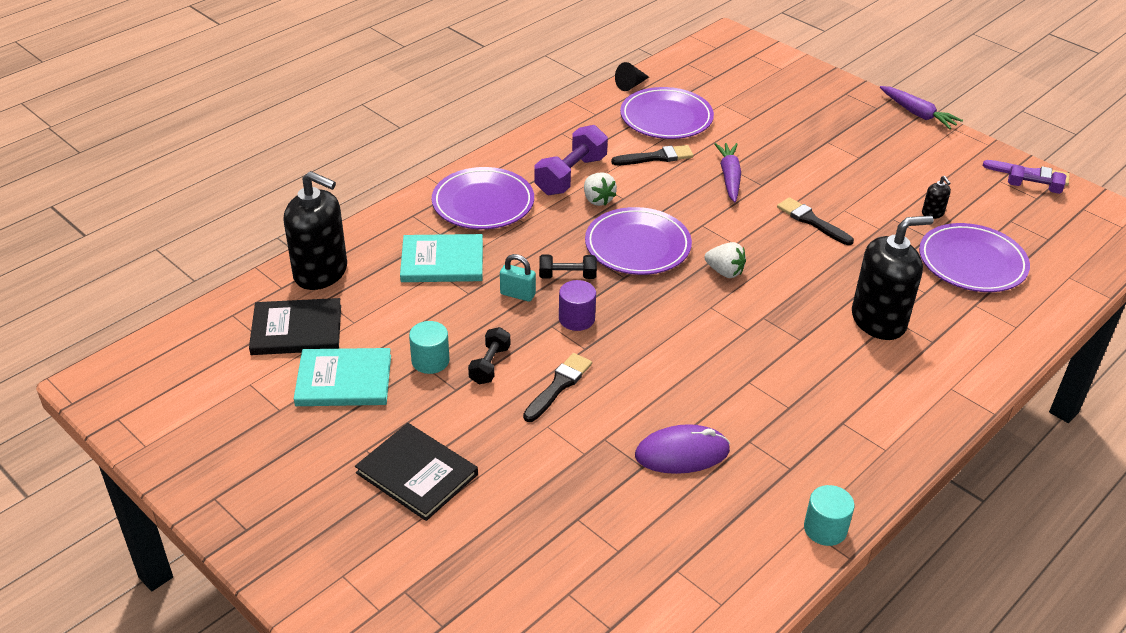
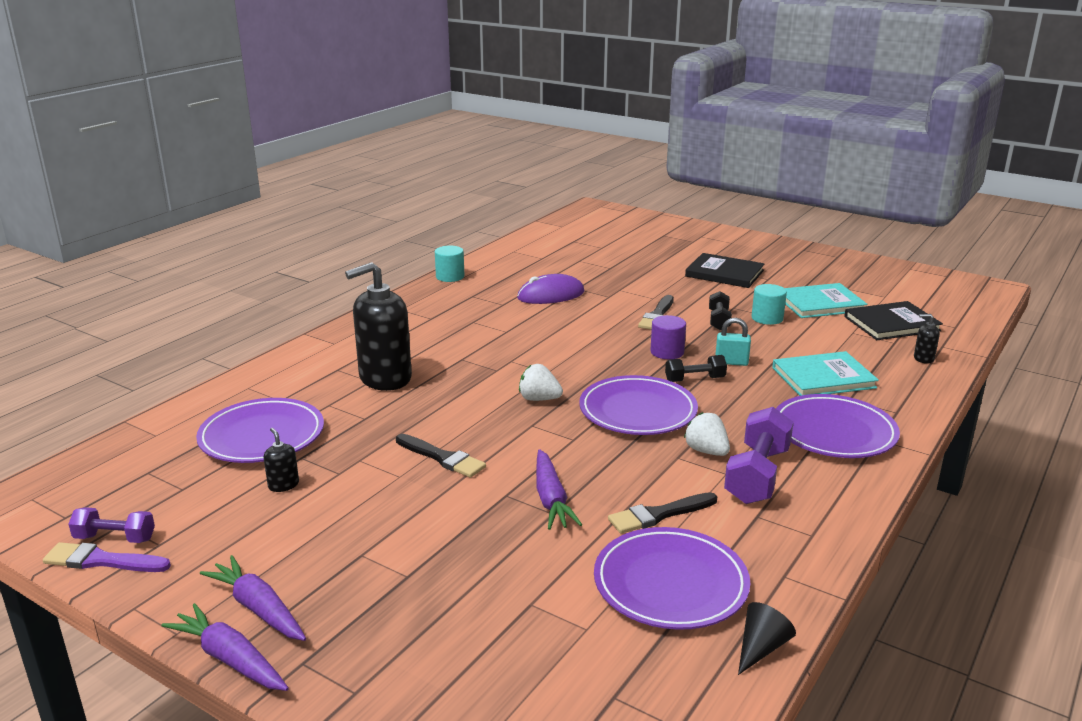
camera: 170 degrees right, 15 degrees down
black soap dispenser [284,171,347,290] -> black soap dispenser [914,314,940,364], size x0.41
none -> purple carrot [200,555,306,641]

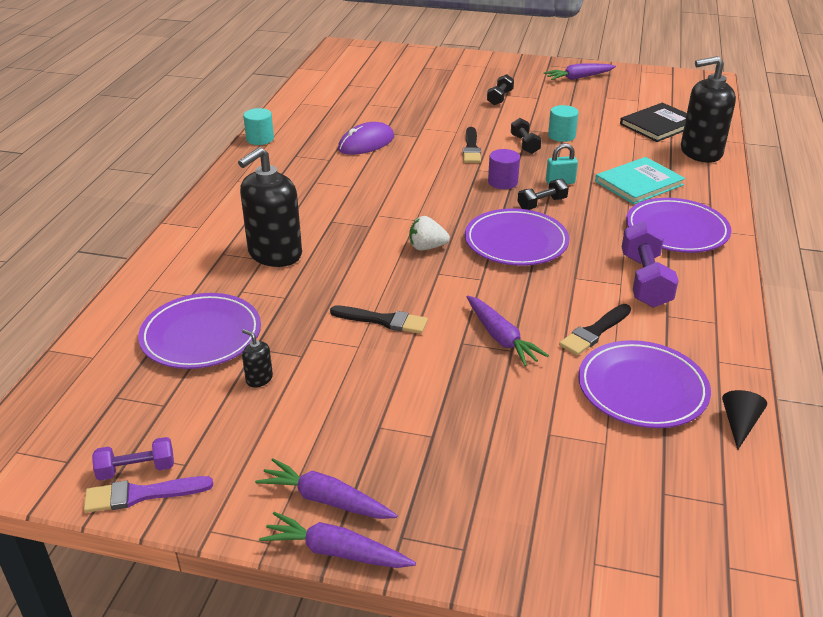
camera: 20 degrees left, 10 degrees up
white strawberry [684,412,730,456] -> none
black book [685,253,765,288] -> black dumbbell [487,74,514,105]
turquoise book [785,283,867,318] -> none
black soap dispenser [914,314,940,364] -> black soap dispenser [681,56,736,163], size x2.44
none -> purple carrot [544,64,616,80]

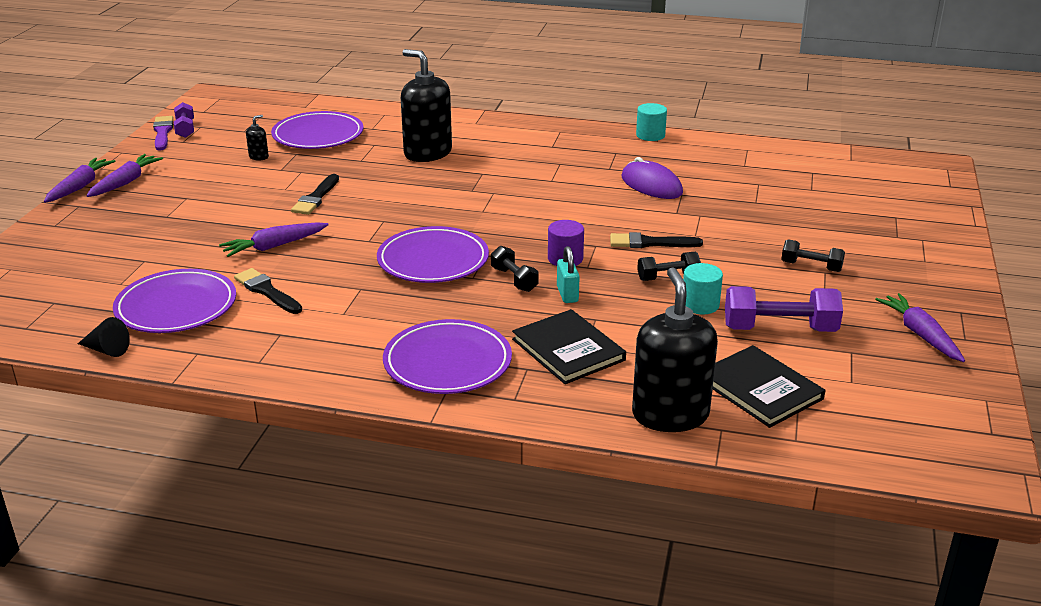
camera: 90 degrees right, 5 degrees down
white strawberry [410,216,450,250] -> none
turquoise book [595,157,685,204] -> black book [512,309,626,384]
purple dumbbell [622,221,679,307] -> purple dumbbell moved to [725,286,843,332]

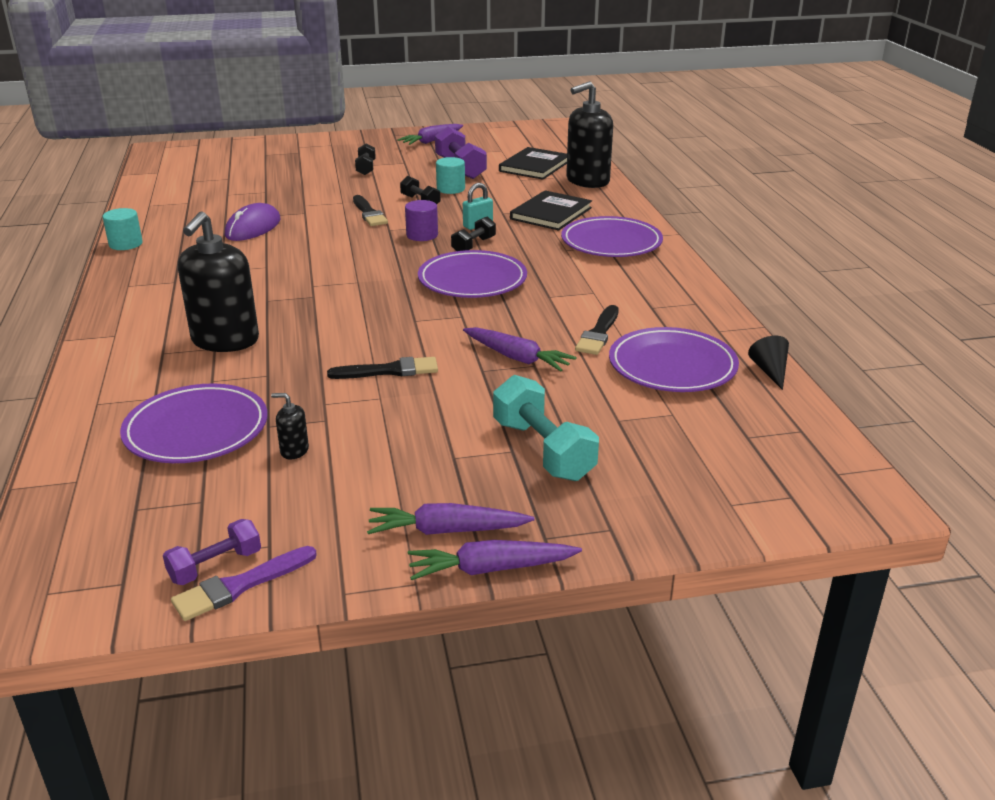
camera: 115 degrees left, 0 degrees up
none -> turquoise dumbbell [493,375,599,481]

